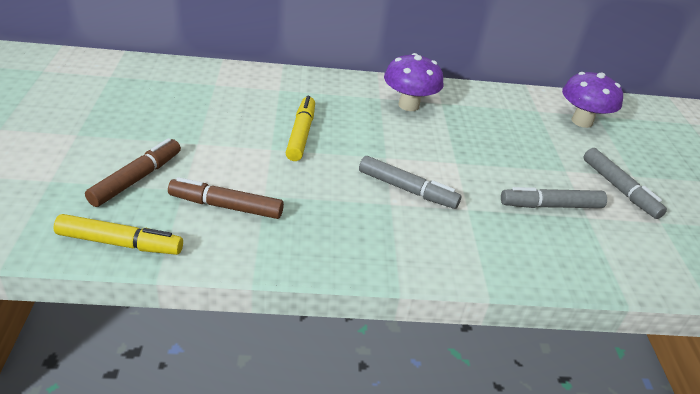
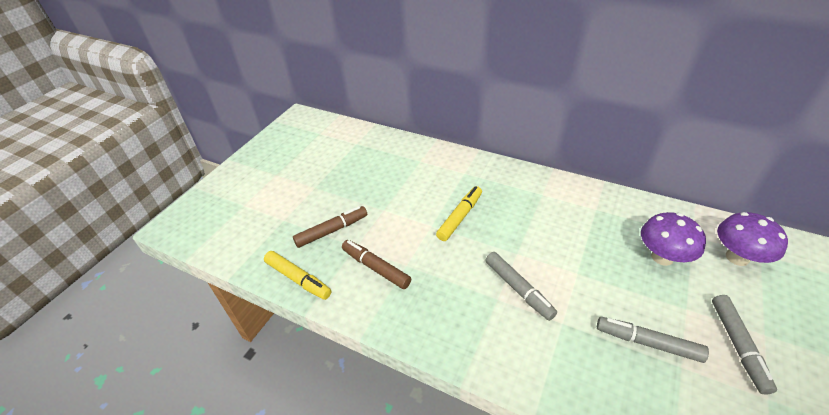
camera: 35 degrees right, 5 degrees up
purple mushroom [384,53,444,111] -> purple mushroom moved to [641,212,706,266]

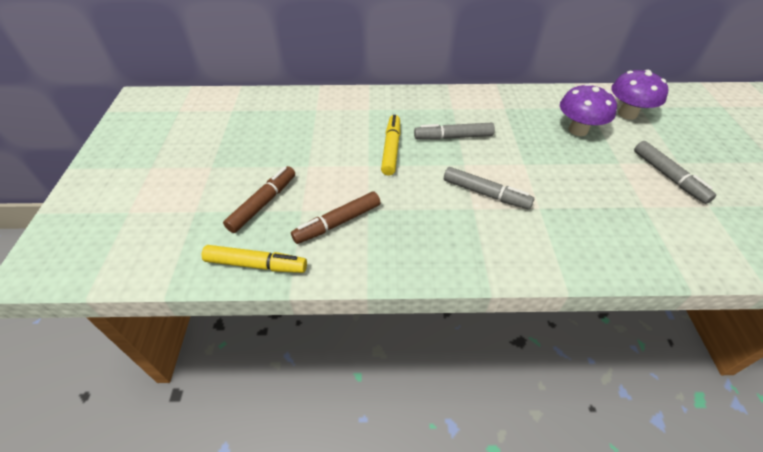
camera: 30 degrees left, 5 degrees up
brown marker [342,240,411,289] -> brown marker turned 45 degrees counterclockwise [291,191,381,244]
grey marker [597,317,709,363] -> grey marker moved to [414,123,495,140]

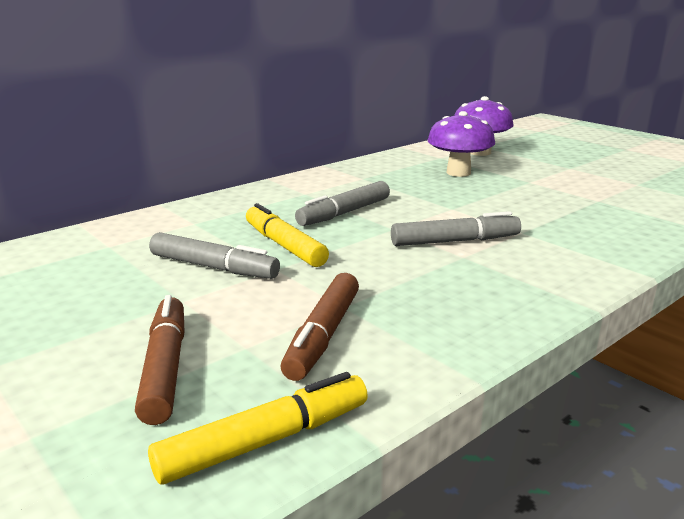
camera: 40 degrees left, 25 degrees down
grey marker [634,141,716,204] -> grey marker moved to [149,232,280,279]

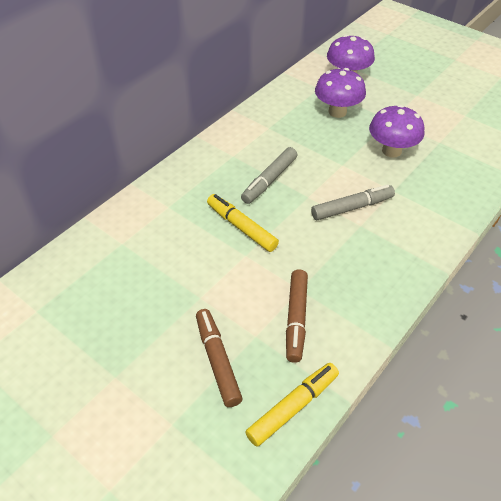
camera: 10 degrees left, 25 degrees up
grey marker [149,232,280,279] -> none
none -> purple mushroom [369,105,425,158]

